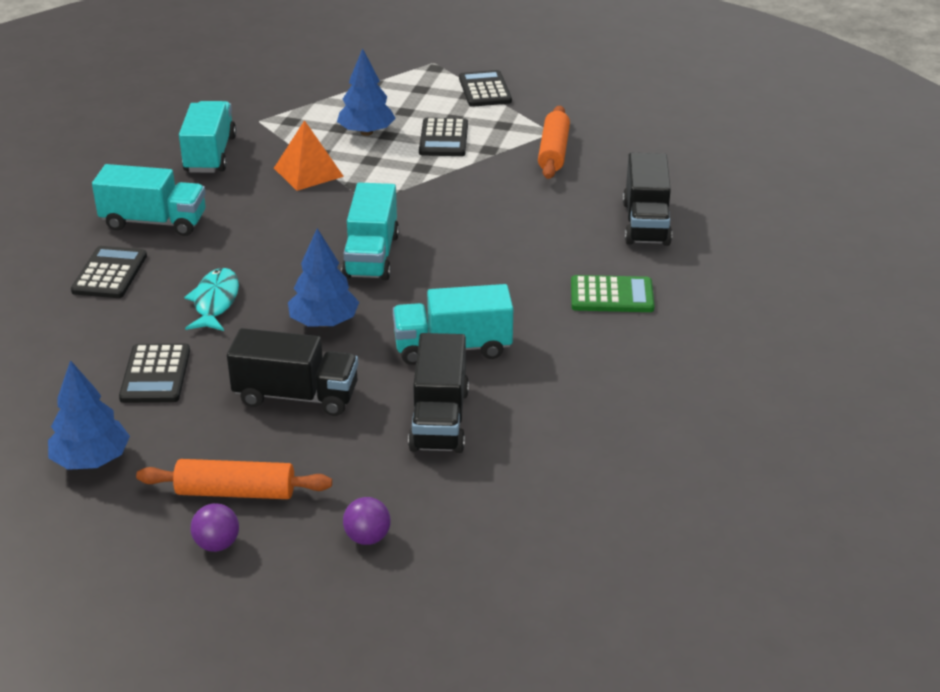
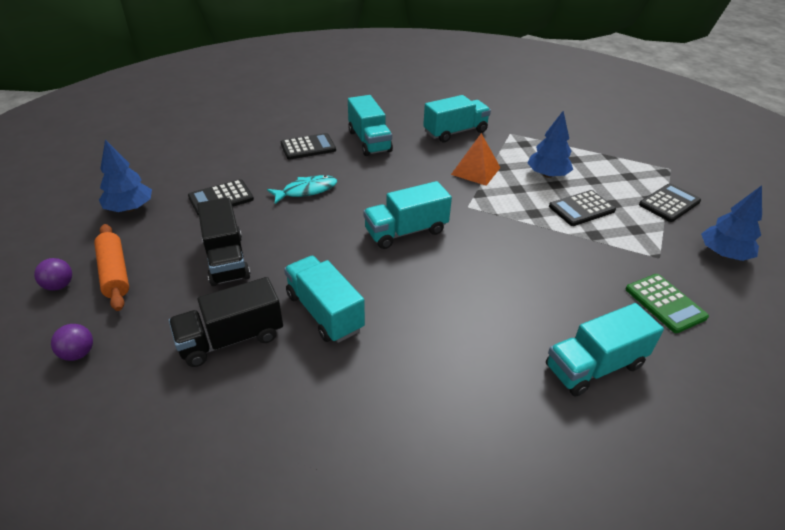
camera: 60 degrees right, 5 degrees up
blue tree [288,228,359,327] -> blue tree moved to [701,185,762,261]
orange rolling pin [538,106,570,179] -> none
green calculator [571,275,655,312] -> green calculator moved to [626,274,709,333]
black truck [623,153,672,246] -> turquoise truck [546,303,664,396]

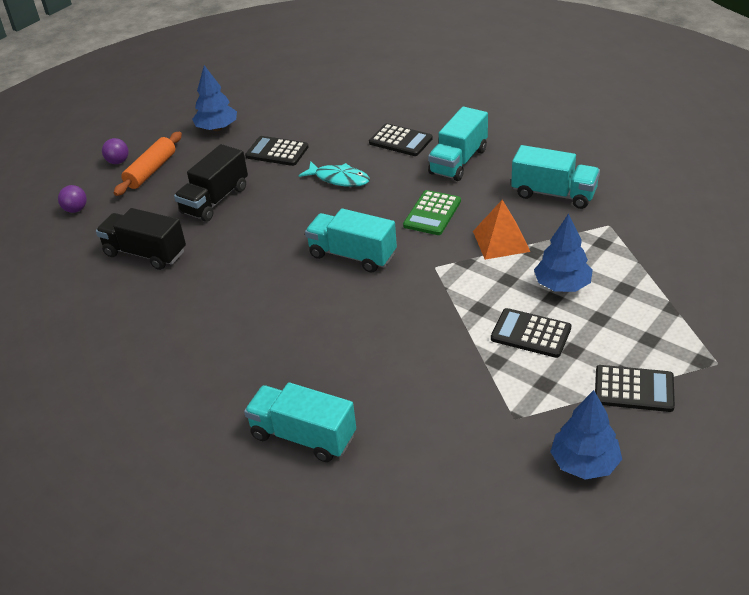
camera: 55 degrees right, 0 degrees up
turquoise truck [284,256,365,343] -> none
green calculator [626,274,709,333] -> green calculator moved to [403,190,461,235]

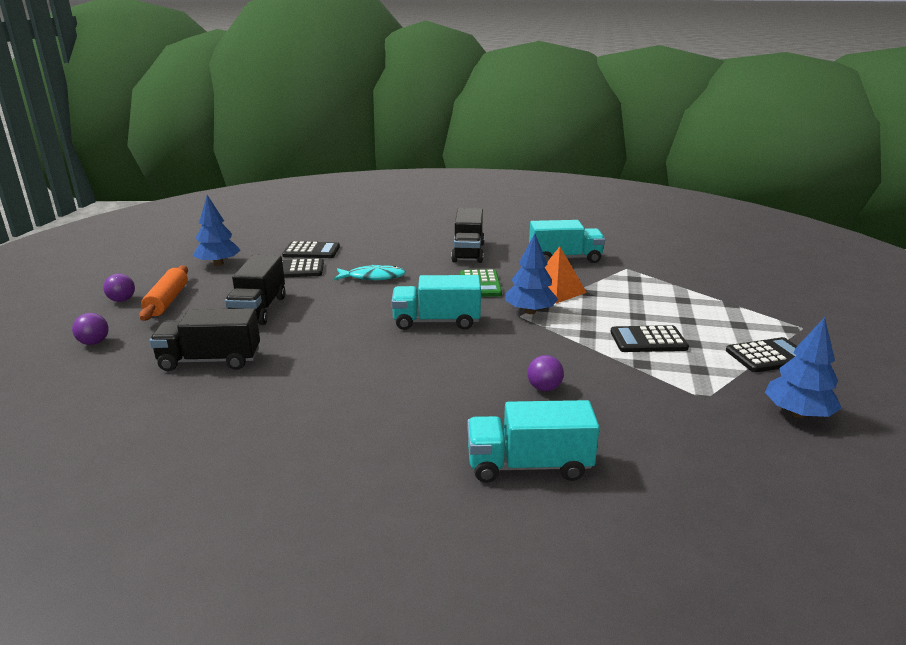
camera: 30 degrees left, 15 degrees down
black calculator [369,123,433,156] -> black calculator moved to [282,241,340,258]
turquoise truck [428,106,488,181] -> black truck [451,208,484,263]
blue tree [534,213,593,292] -> blue tree moved to [505,233,558,314]
none -> purple ball [527,355,564,391]

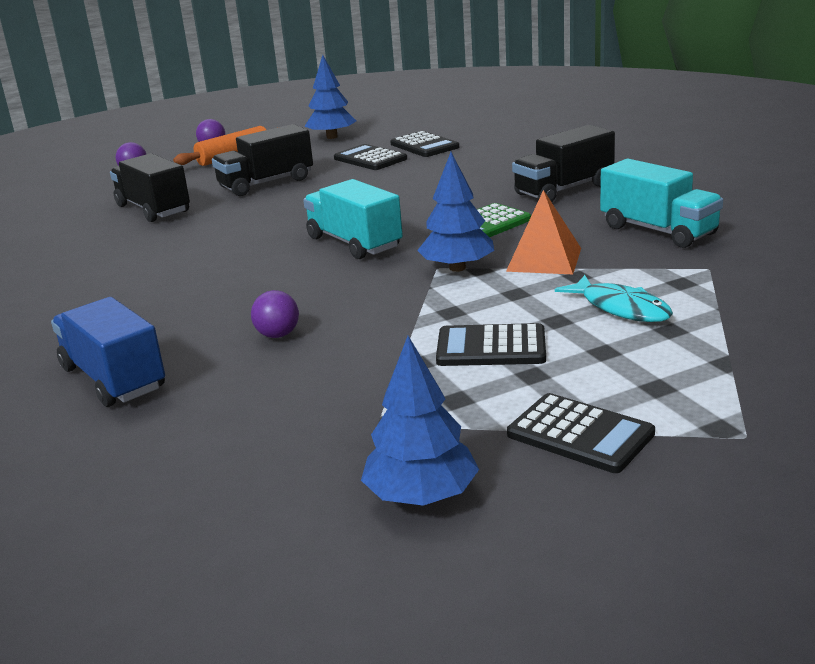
camera: 55 degrees right, 0 degrees up
turquoise fish [334,265,406,280] -> turquoise fish moved to [555,275,673,322]
turquoise truck [467,400,600,483] -> blue truck [51,297,165,407]
black calculator [610,325,689,352] -> black calculator turned 45 degrees counterclockwise [436,323,546,366]

